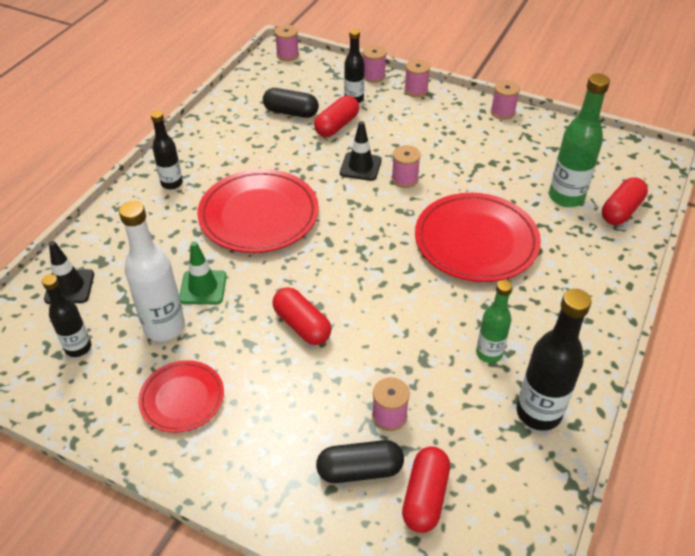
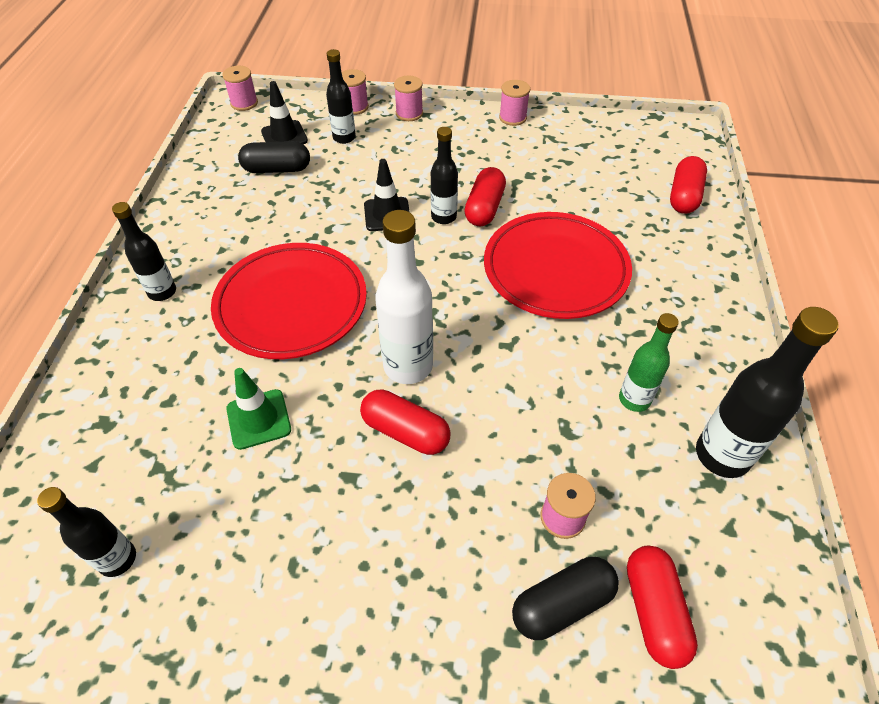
camera: 20 degrees left, 5 degrees up
black traffic cone [44,241,94,304] -> black traffic cone moved to [261,81,308,144]
white bottle [119,201,185,341] -> white bottle moved to [375,210,433,384]
red plate [138,360,224,433] -> none
red capsule [314,96,359,137] -> red capsule moved to [464,167,506,226]
pink spool [391,145,421,188] -> black bottle [431,127,458,224]
green bottle [549,74,610,207] -> none

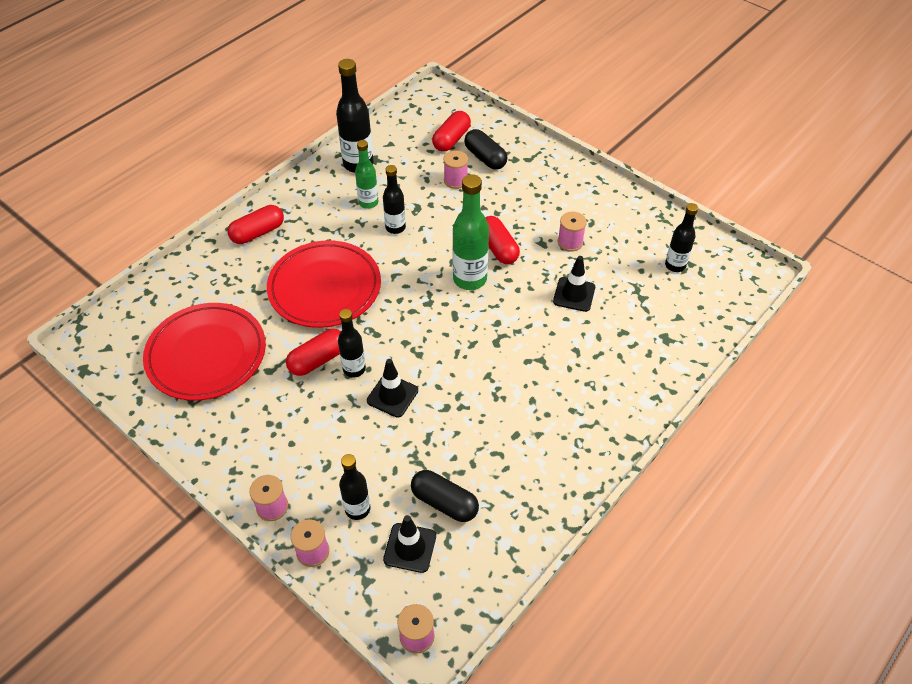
camera: 145 degrees left, 0 degrees up
black bottle [112,202,176,301] -> black bottle moved to [383,165,406,234]
red plate [211,243,367,359] -> red plate moved to [143,303,266,401]
green traffic cone [226,368,291,450] -> black traffic cone [553,256,595,312]
white bottle [375,210,433,384] -> green bottle [452,174,489,290]
pink spool [499,80,530,126] -> pink spool moved to [558,212,587,252]
black capsule [512,557,619,640] -> black capsule turned 45 degrees clockwise [464,129,508,170]
red capsule [670,156,707,214] -> red capsule moved to [227,205,284,244]

